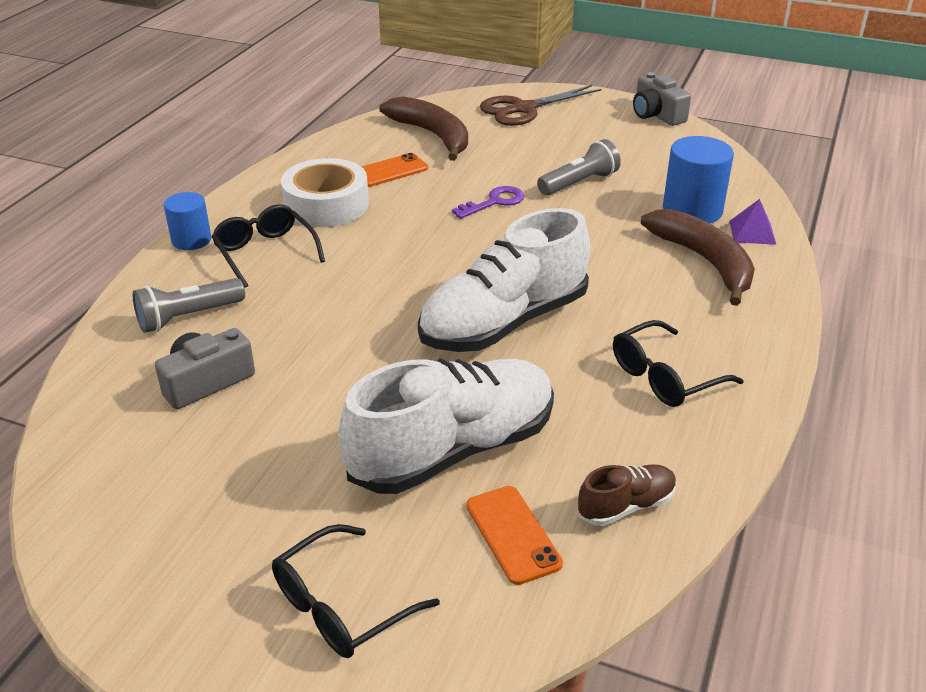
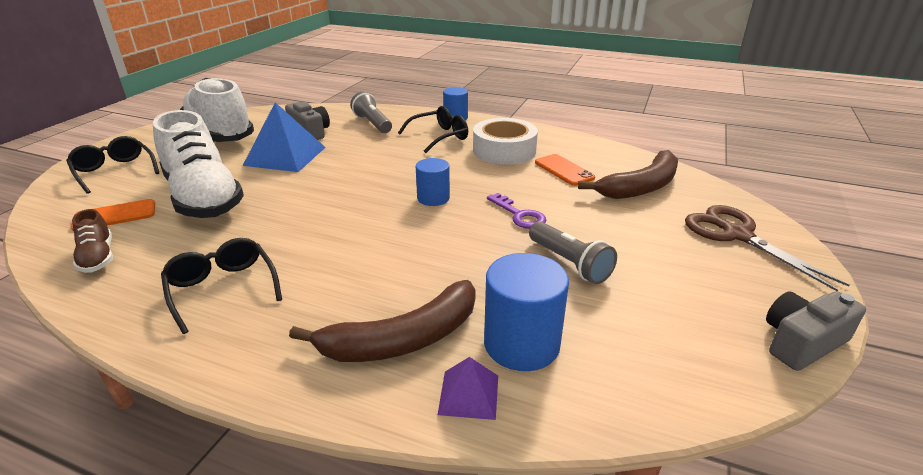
camera: 90 degrees right, 5 degrees down
white shoe [418,208,590,352] -> white shoe moved to [180,78,254,142]
none -> blue pyramid [243,102,326,172]
none -> blue cylinder [416,158,450,206]

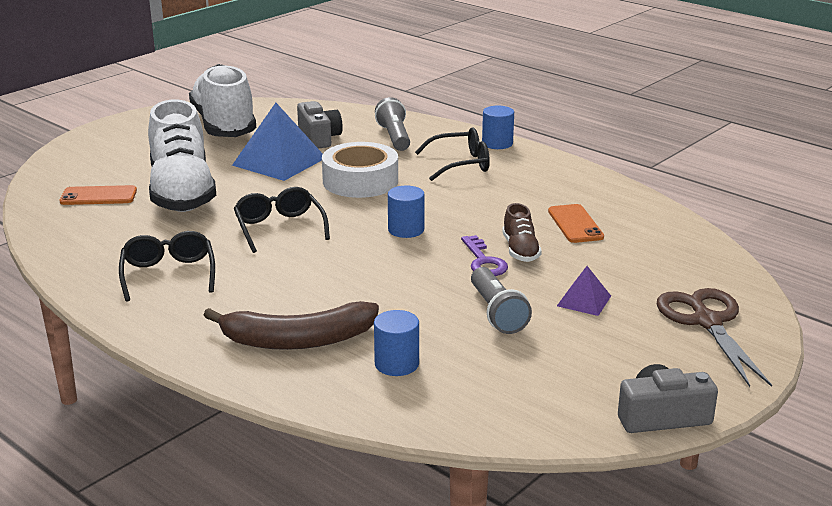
camera: 20 degrees right, 5 degrees down
black glasses [66,136,159,194] -> black glasses moved to [234,187,330,253]
brown shoe [72,209,113,273] -> brown shoe moved to [502,203,542,262]
purple pyramid [438,357,498,420] -> purple pyramid moved to [557,266,611,316]
white tape [473,118,538,165] -> white tape moved to [322,142,398,198]
blue cylinder [484,253,569,371] -> blue cylinder [374,310,419,376], size x0.63
brown banana [578,150,678,199] -> none

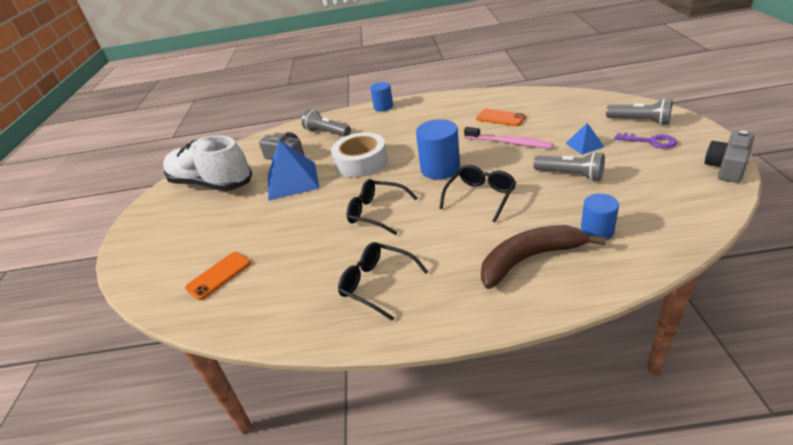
camera: 40 degrees left, 10 degrees up
white shoe [148,100,216,212] -> none
brown banana [203,301,379,350] -> brown banana turned 150 degrees counterclockwise [481,225,606,289]
blue cylinder [388,186,425,238] -> blue cylinder [416,119,460,179], size x1.59
black glasses [415,127,490,181] -> black glasses moved to [439,165,516,222]
purple key [461,235,508,276] -> purple key moved to [615,133,677,149]
brown shoe [502,203,542,262] -> pink toothbrush [464,127,553,149]
purple pyramid [557,266,611,316] -> blue pyramid [566,123,604,155]
brown scissors [657,288,772,387] -> grey flashlight [606,98,672,125]

